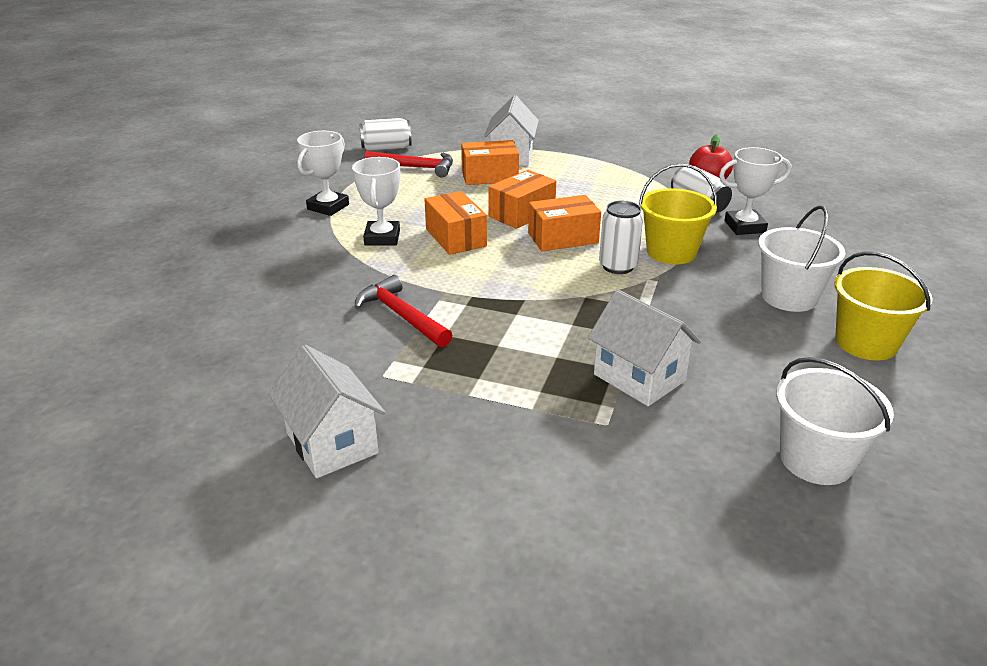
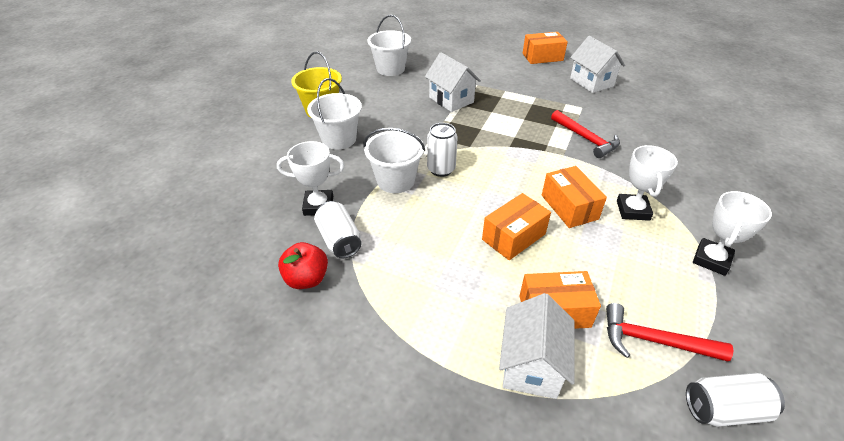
camera: 175 degrees left, 10 degrees up
orange box [528,195,601,251] -> orange box moved to [523,32,568,64]
yellow bucket [639,164,717,265] -> white bucket [364,128,425,193]

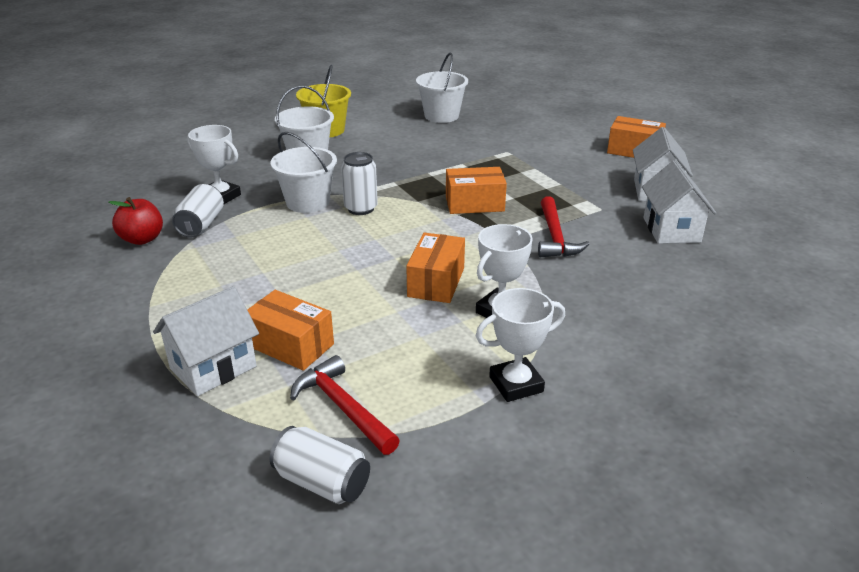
camera: 35 degrees right, 10 degrees down
white house [425,52,481,112] -> white house moved to [642,161,716,244]
orange box [482,193,551,260] -> orange box moved to [446,167,507,214]

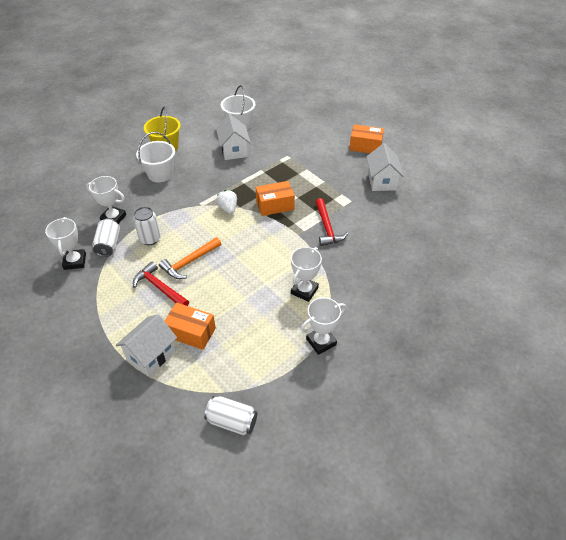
camera: 10 degrees left, 15 degrees up
red apple [108,197,163,245] -> white trophy [45,217,86,270]
white bucket [271,132,337,213] -> none
red hammer [290,355,400,455] -> red hammer moved to [133,261,189,306]
white can [341,152,378,215] -> white can moved to [133,207,161,245]
orange box [406,232,465,303] -> none
white house [642,161,716,244] -> white house moved to [216,114,251,160]
none -> orange hammer [159,237,221,279]
none -> white strawberry [216,190,237,214]

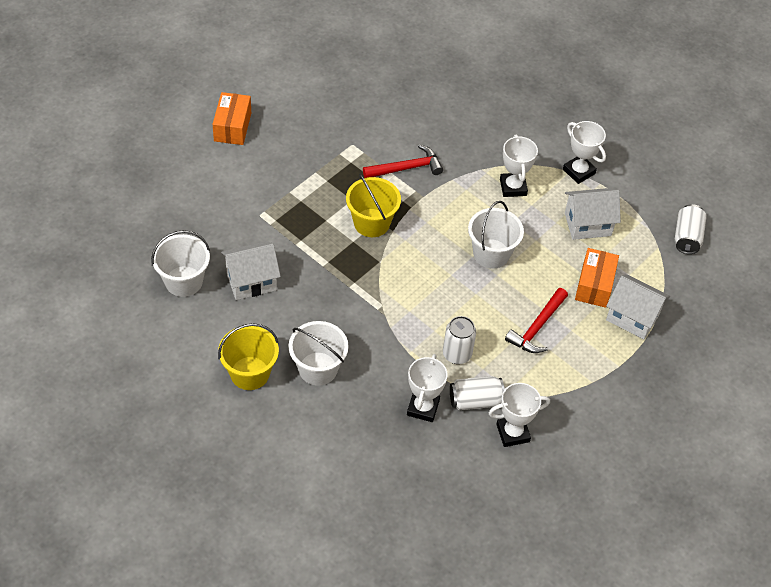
camera: 100 degrees left, 5 degrees up
orange hammer [159,237,221,279] -> none
white strawberry [216,190,237,214] -> none
orange box [256,181,295,216] -> yellow bucket [346,174,401,237]
white trophy [291,247,322,302] -> white trophy turned 60 degrees clockwise [500,135,538,197]
white house [367,143,404,191] -> white house moved to [565,188,621,240]
none -> white bucket [468,201,524,269]

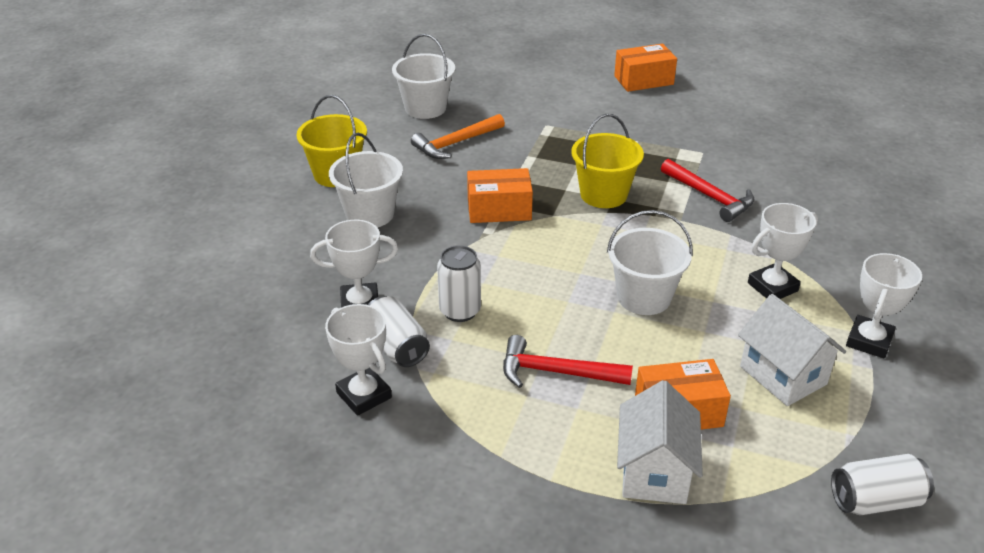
camera: 70 degrees right, 15 degrees down
white house [221,241,281,300] -> orange hammer [411,114,505,159]
none -> orange box [467,168,533,223]

